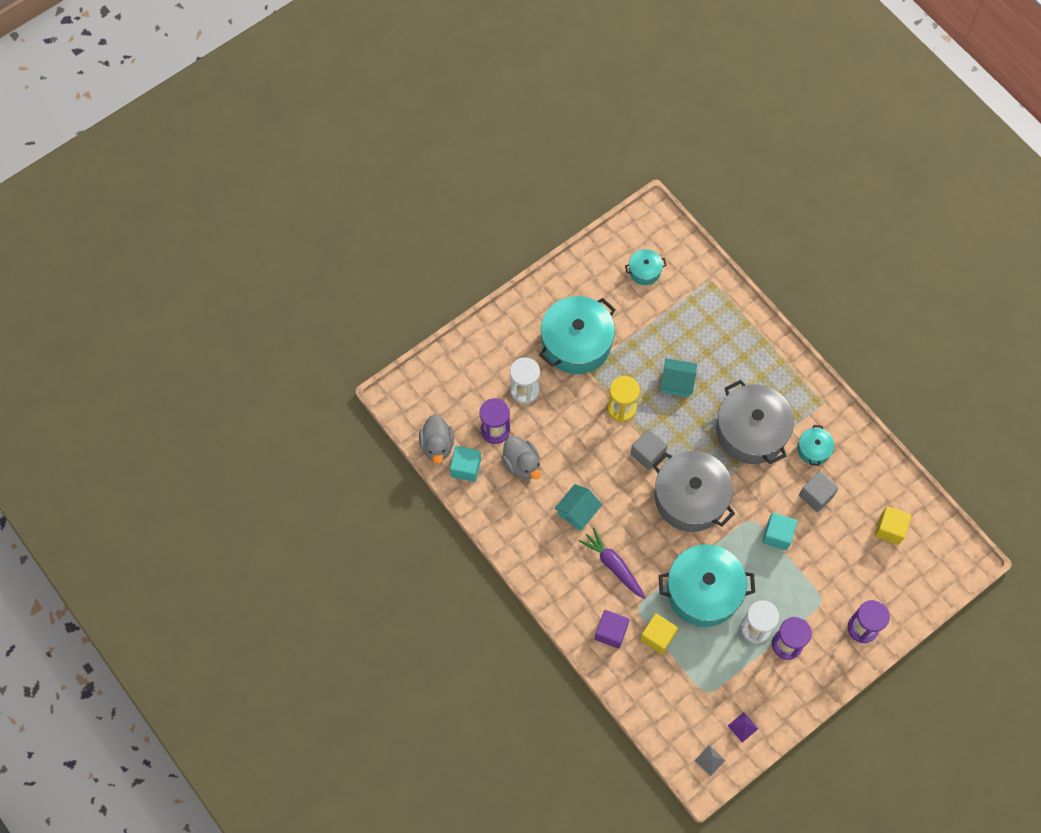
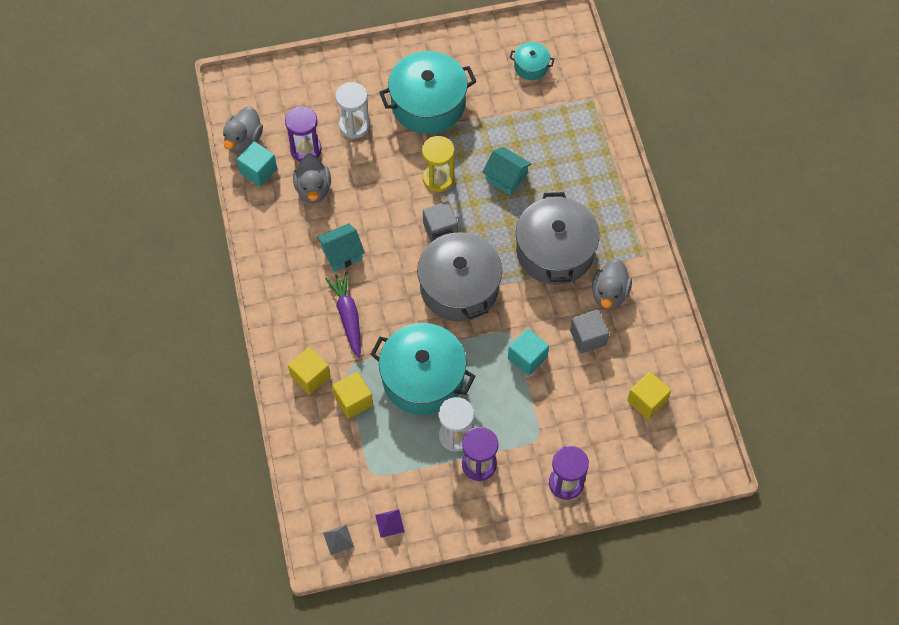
camera: 25 degrees right, 5 degrees down
purple cube [595,610,630,649] -> yellow cube [288,347,330,395]
turquoise pot [797,425,834,466] -> grey duck [592,259,632,309]

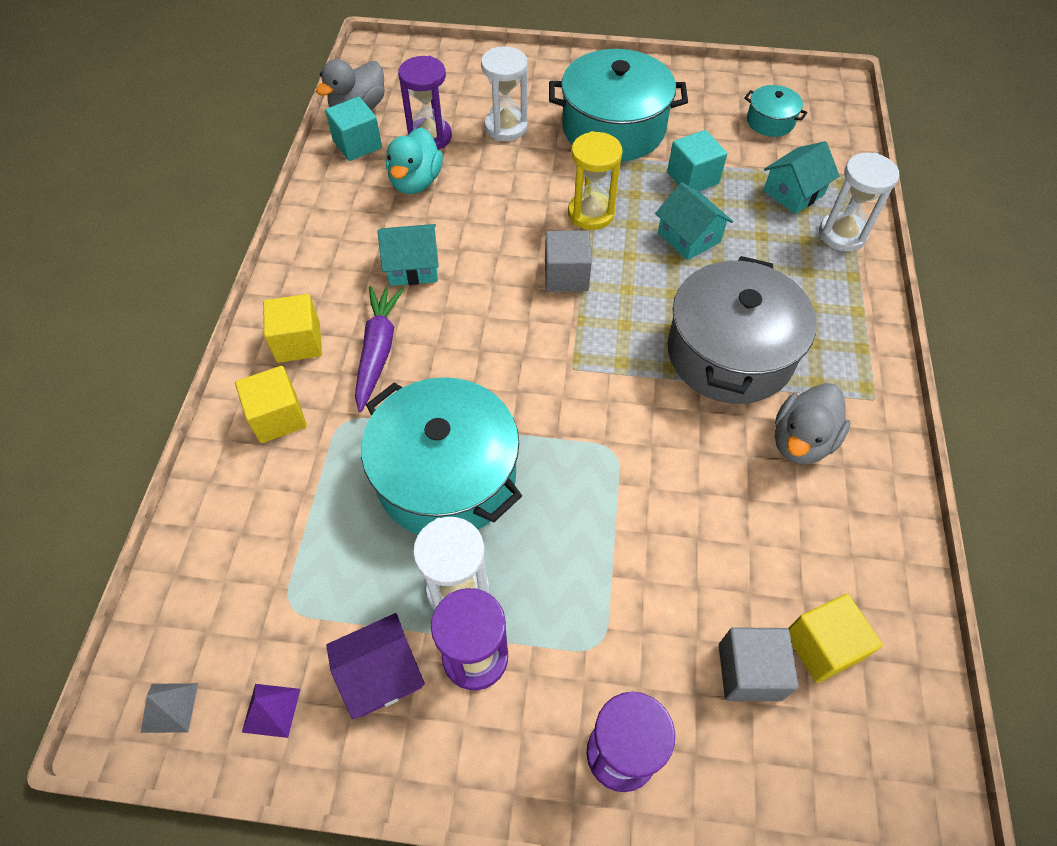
camera: 20 degrees right, 5 degrees down
grey duck [293,154,331,203] -> turquoise duck [386,127,443,194]
yellow cube [332,372,373,419] -> yellow cube moved to [263,294,322,363]
grey pot [417,228,502,321] -> none
turquoise cube [508,328,549,376] -> turquoise cube moved to [667,130,727,191]
grey cube [570,310,609,354] -> grey cube moved to [719,627,799,701]
none -> purple house [326,613,425,719]
none -> turquoise house [764,141,840,214]
none -> white hourglass [819,153,899,251]

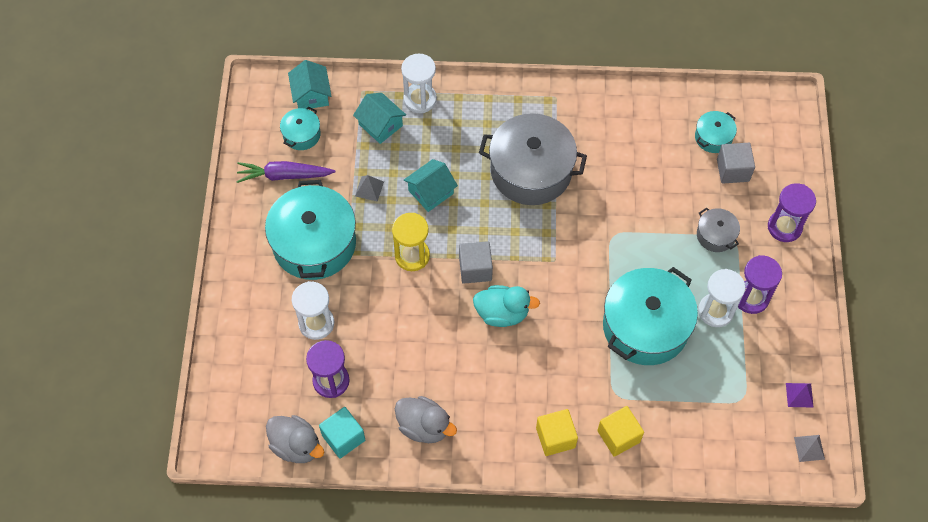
camera: 95 degrees left, 5 degrees up
purple house [326,613,425,719] -> none
purple carrot [355,286,404,412] -> purple carrot moved to [236,161,335,183]
turquoise house [378,224,439,286] -> turquoise house moved to [288,60,331,109]
turquoise duck [386,127,443,194] -> turquoise duck moved to [473,285,540,327]
turquoise cube [667,130,727,191] -> grey pyramid [355,175,384,202]
grey duck [775,383,851,464] -> grey duck moved to [395,396,457,443]
yellow cube [788,594,883,683] -> turquoise pot [695,111,737,153]
none -> grey pot [697,207,740,252]

